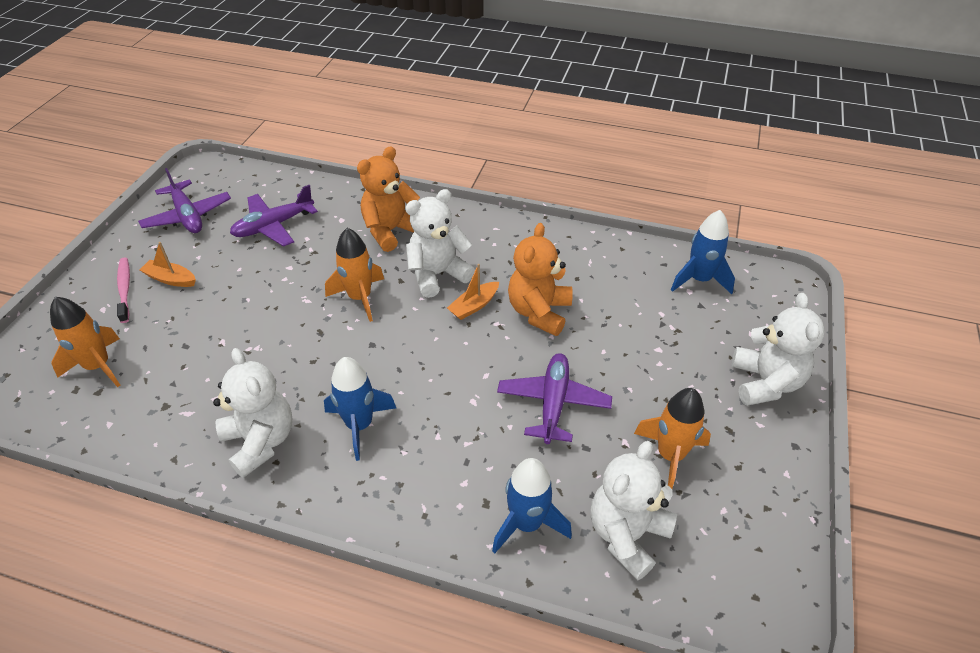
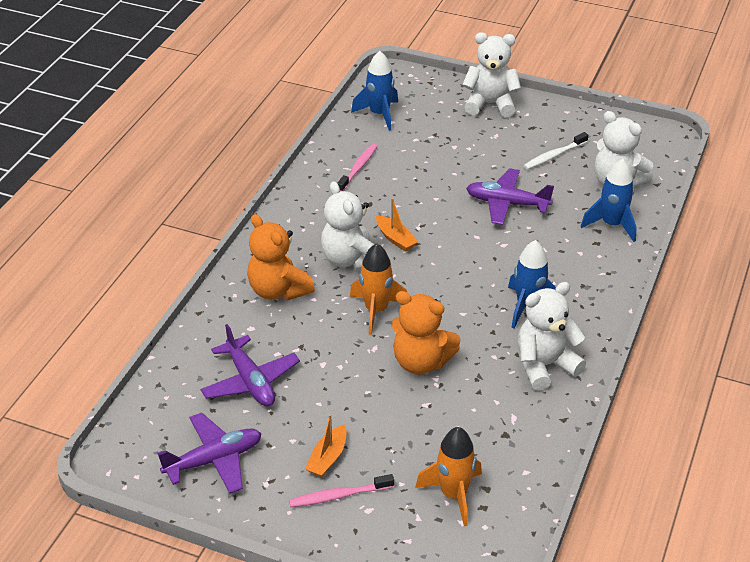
camera: 85 degrees left, 5 degrees down
orange teddy bear [508,223,573,336] -> orange teddy bear moved to [391,291,461,374]
orange rocket [634,388,711,489] -> white toothbrush [523,132,588,170]
none -> pink toothbrush [337,144,377,191]

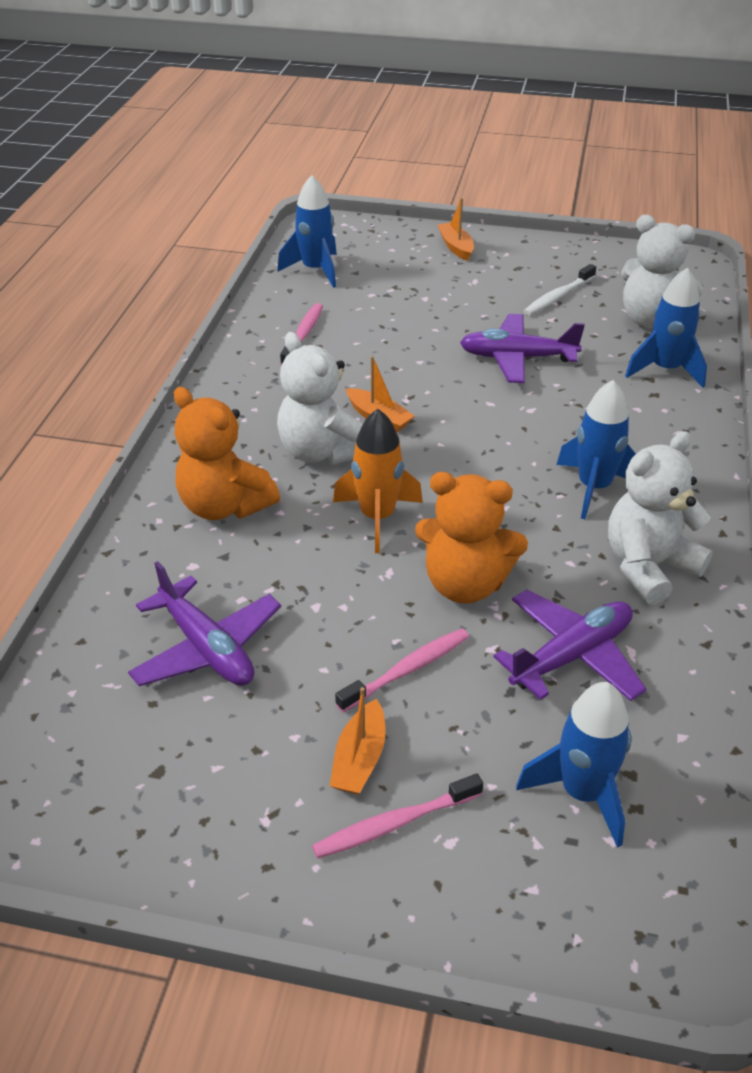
camera: 10 degrees left, 0 degrees up
purple plane [157,413,262,494] -> purple plane moved to [493,590,647,701]
orange rocket [415,427,482,526] -> blue rocket [516,682,631,848]
white teddy bear [462,32,521,118] -> orange boat [437,198,474,261]
none -> pink toothbrush [335,628,469,712]

